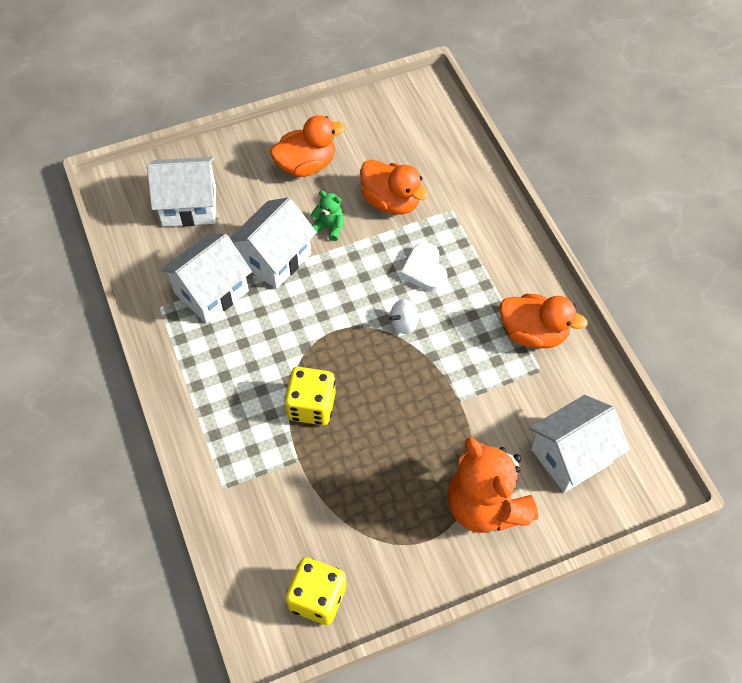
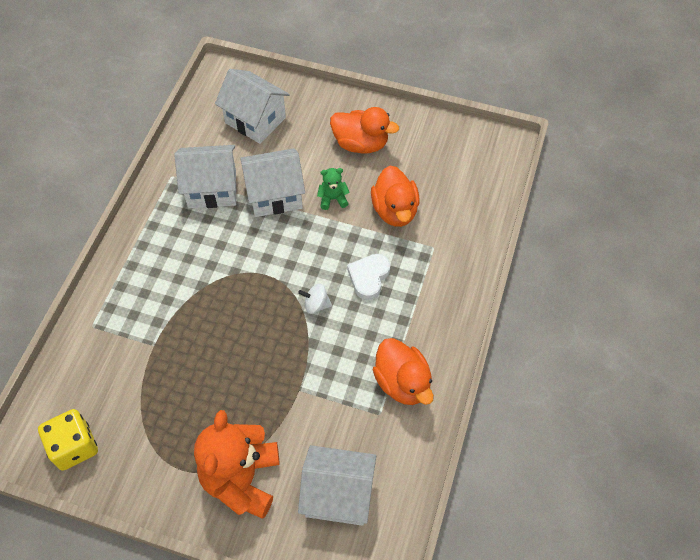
camera: 40 degrees right, 0 degrees up
yellow dice [284,367,336,425] -> none
green teddy bear [310,190,344,241] -> green teddy bear turned 75 degrees counterclockwise [317,168,350,210]

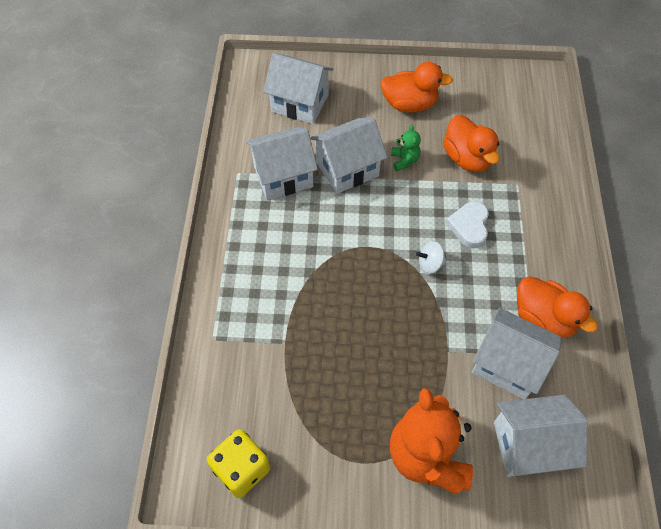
camera: 15 degrees left, 0 degrees up
green teddy bear [317,168,350,210] -> green teddy bear turned 105 degrees clockwise [391,124,421,171]
none -> white house [472,308,562,399]

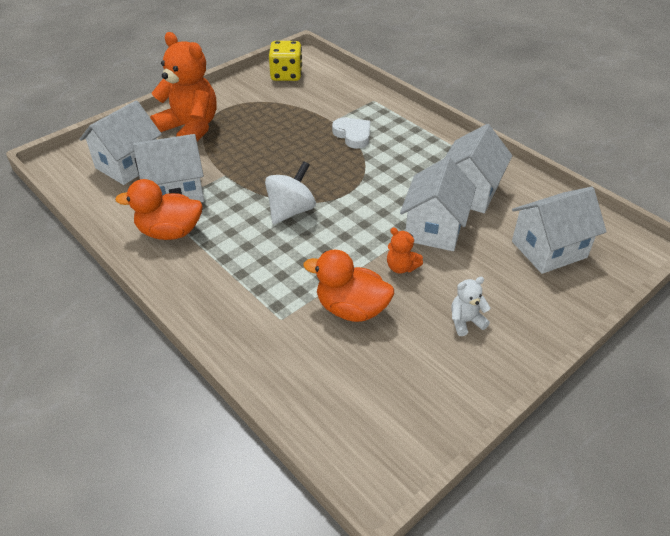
camera: 135 degrees right, 15 degrees down
orange duck [380,62,453,113] -> white teddy bear [452,277,491,336]
green teddy bear [391,124,421,171] -> orange teddy bear [387,228,423,274]
white spinning top [416,242,446,274] -> white spinning top [265,161,316,224], size x1.72
white heart [446,201,489,248] -> white heart moved to [332,118,370,149]

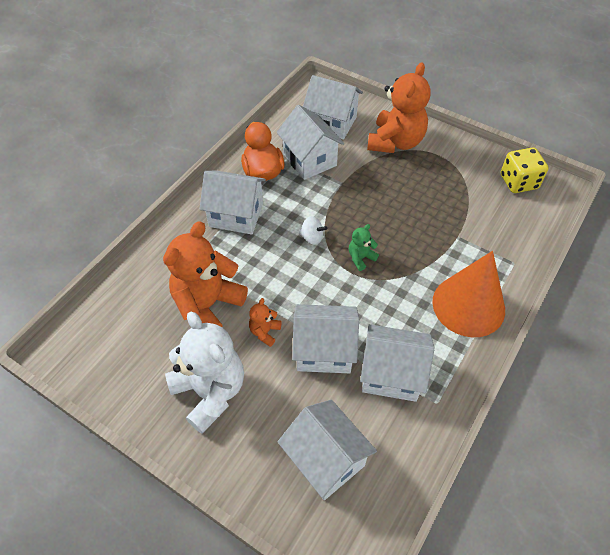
camera: 75 degrees right, 10 degrees up
white spinning top [265,161,316,224] -> white spinning top [299,216,327,245], size x0.58
orange duck [303,250,394,322] -> orange teddy bear [163,221,248,327]
white heart [332,118,370,149] -> none
white teddy bear [452,277,491,336] -> white teddy bear [165,312,244,434], size x2.27
none -> white house [199,171,266,234]
none -> green teddy bear [349,224,379,271]
none -> orange cone [432,251,505,337]

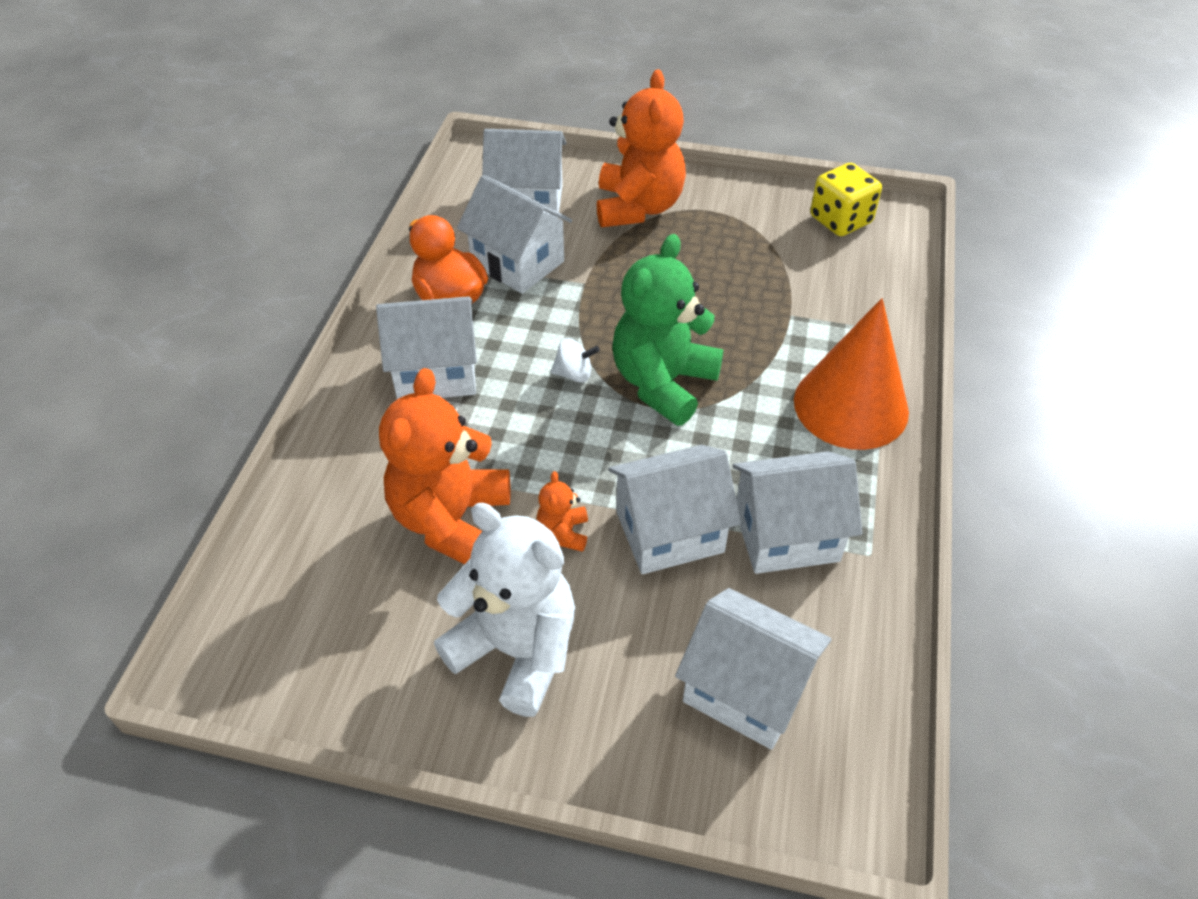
camera: 20 degrees left, 5 degrees down
green teddy bear [349,224,379,271] -> green teddy bear [612,234,724,426], size x2.27

